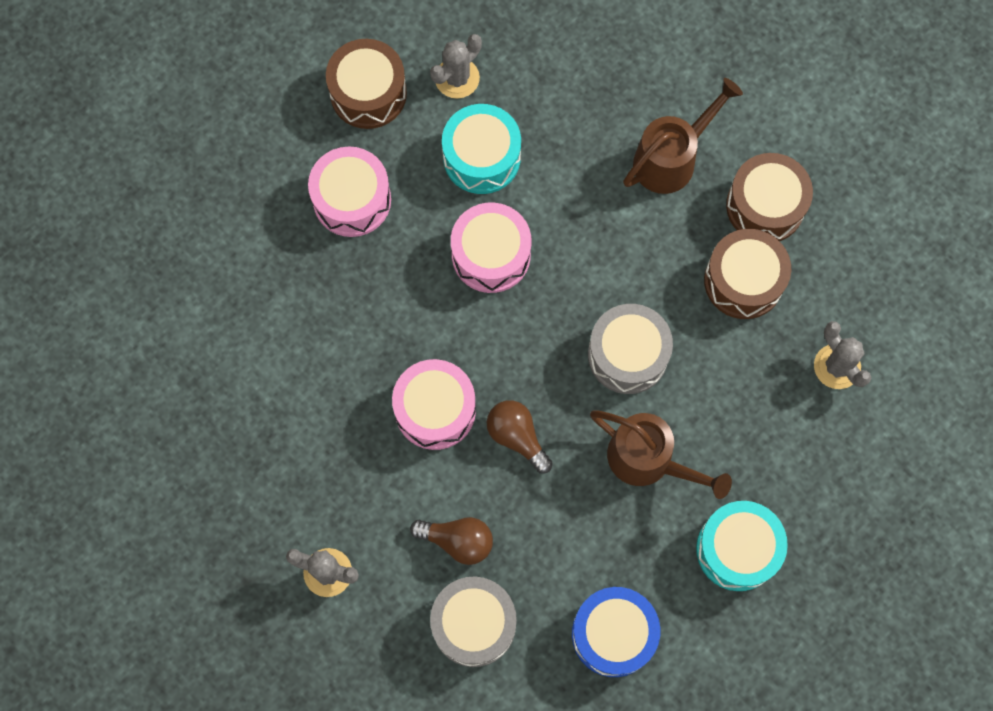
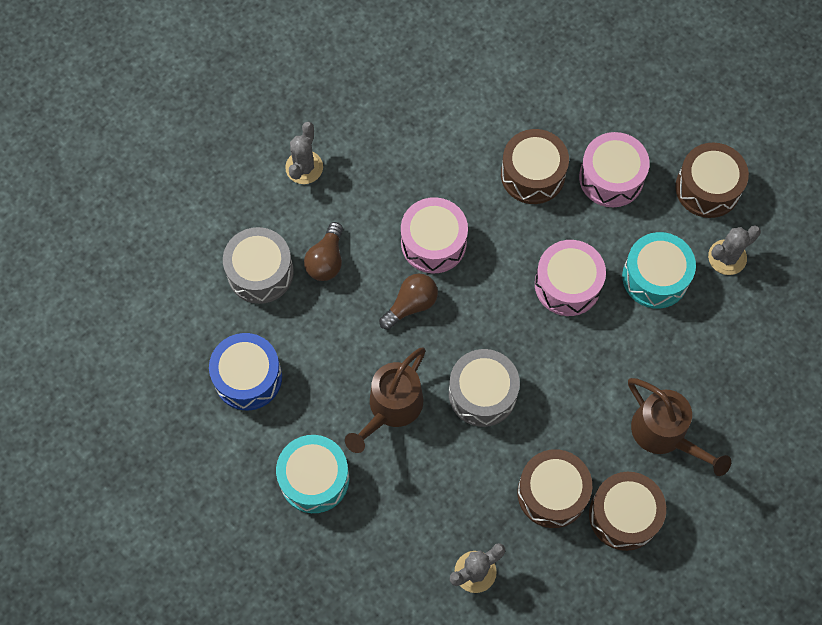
camera: 90 degrees right, 5 degrees down
grey cactus [430,34,482,99] -> grey cactus turned 75 degrees counterclockwise [708,226,761,275]
none -> brown drum [501,129,569,204]

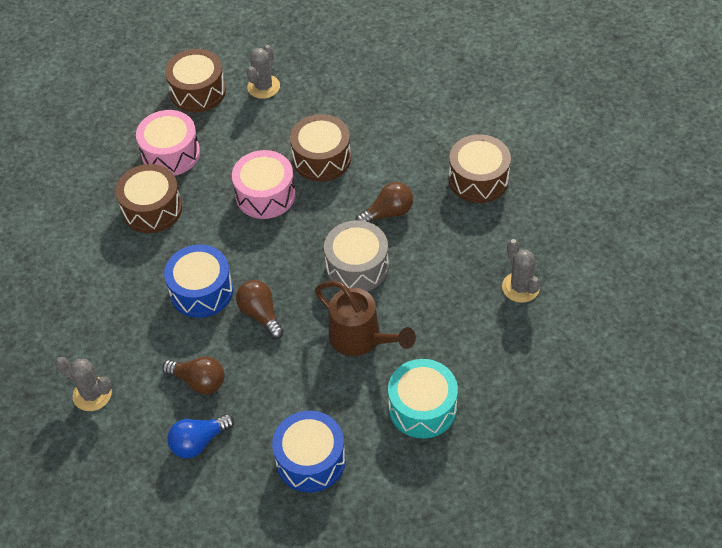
camera: 80 degrees left, 15 degrees down
grey drum [223,227,294,304] -> blue light bulb [167,414,234,458]
pink drum [401,197,468,273] -> blue drum [164,244,233,318]
brown drum [517,449,592,528] -> brown drum moved to [290,114,351,181]
turquoise drum [622,232,696,309] -> none
brown watering can [628,378,731,476] -> none
grey cactus [708,226,761,275] -> grey cactus turned 45 degrees clockwise [247,45,280,99]
none -> brown light bulb [356,182,413,223]

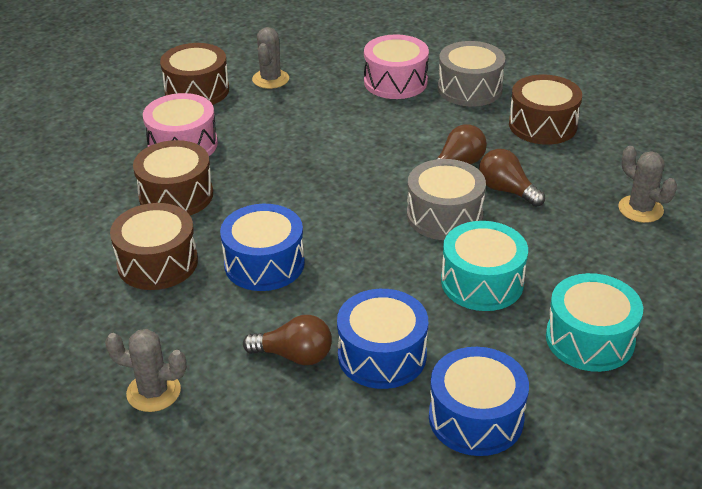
camera: 15 degrees left, 15 degrees down
blue light bulb [167,414,234,458] -> none
pink drum [232,150,296,219] -> pink drum moved to [364,34,429,99]
brown light bulb [236,280,284,339] -> brown light bulb moved to [479,149,545,207]
brown drum [290,114,351,181] -> brown drum moved to [110,203,198,290]
brown watering can [315,281,416,356] -> turquoise drum [441,221,528,311]
none -> blue drum [337,289,428,389]
none -> grey drum [438,41,505,106]

